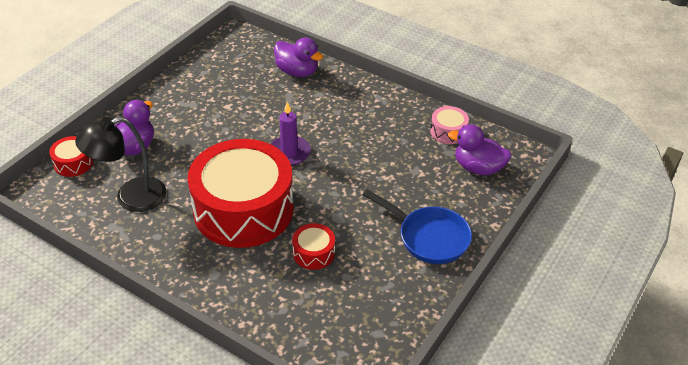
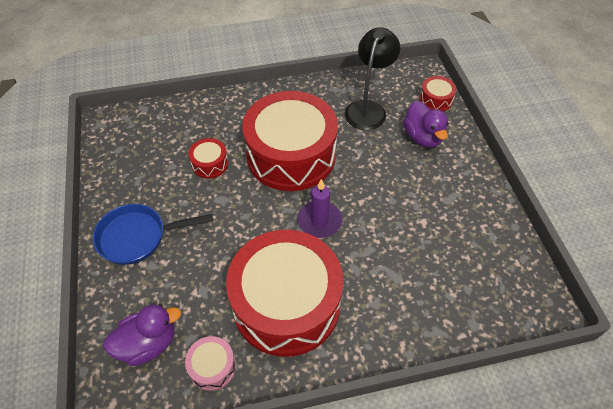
camera: 135 degrees right, 10 degrees up
purple duck [274,37,323,77] -> none
none -> red drum [226,230,343,357]

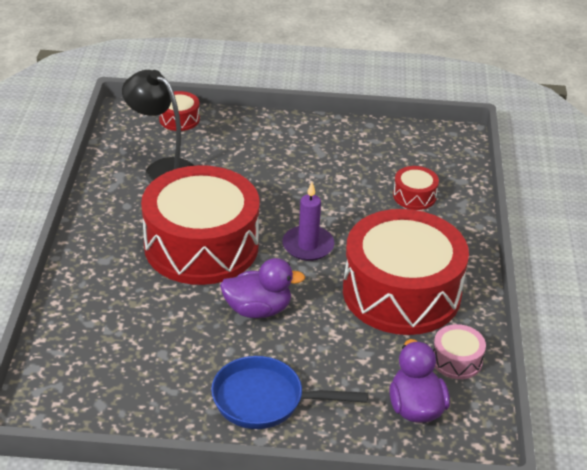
camera: 75 degrees left, 15 degrees down
blue pan [93,204,213,265] -> blue pan turned 90 degrees clockwise [211,356,368,429]
red drum [188,138,228,179] -> red drum moved to [393,166,439,210]
purple duck [403,101,448,148] -> purple duck moved to [220,258,305,318]

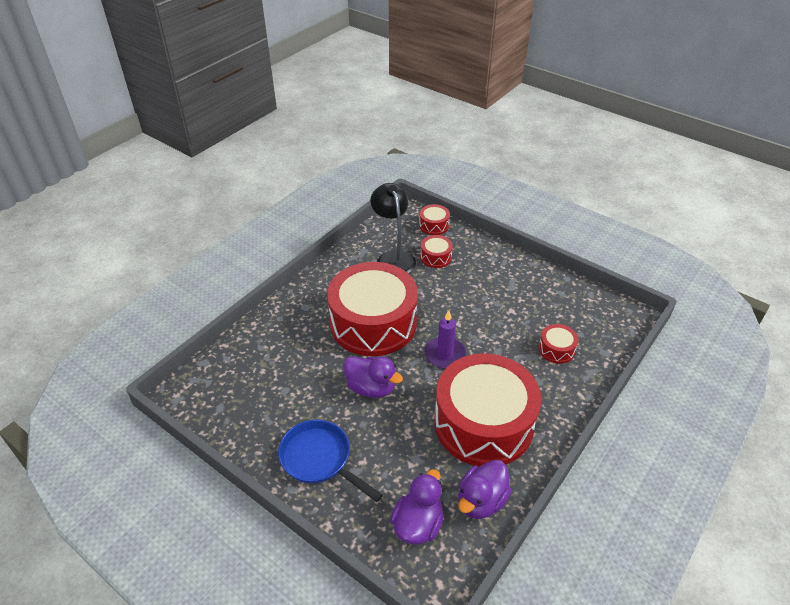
camera: 35 degrees right, 5 degrees up
pink drum [433,324,486,379] -> purple duck [458,460,512,519]
none -> red drum [420,235,453,268]

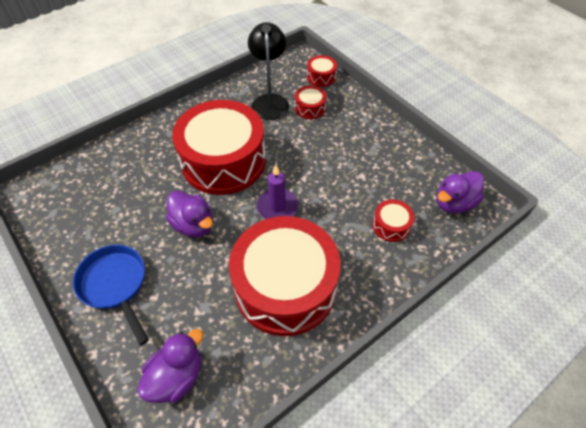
camera: 15 degrees right, 10 degrees up
purple duck [458,460,512,519] -> purple duck moved to [436,171,484,213]

